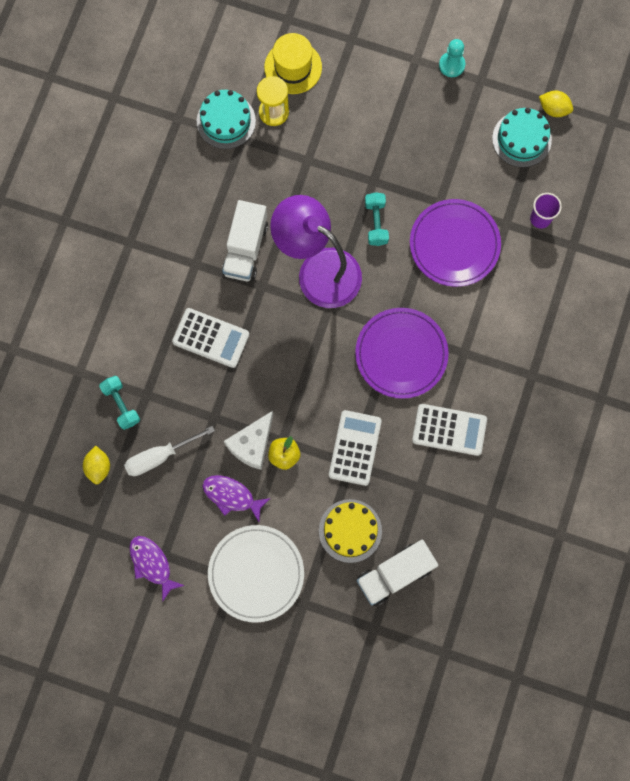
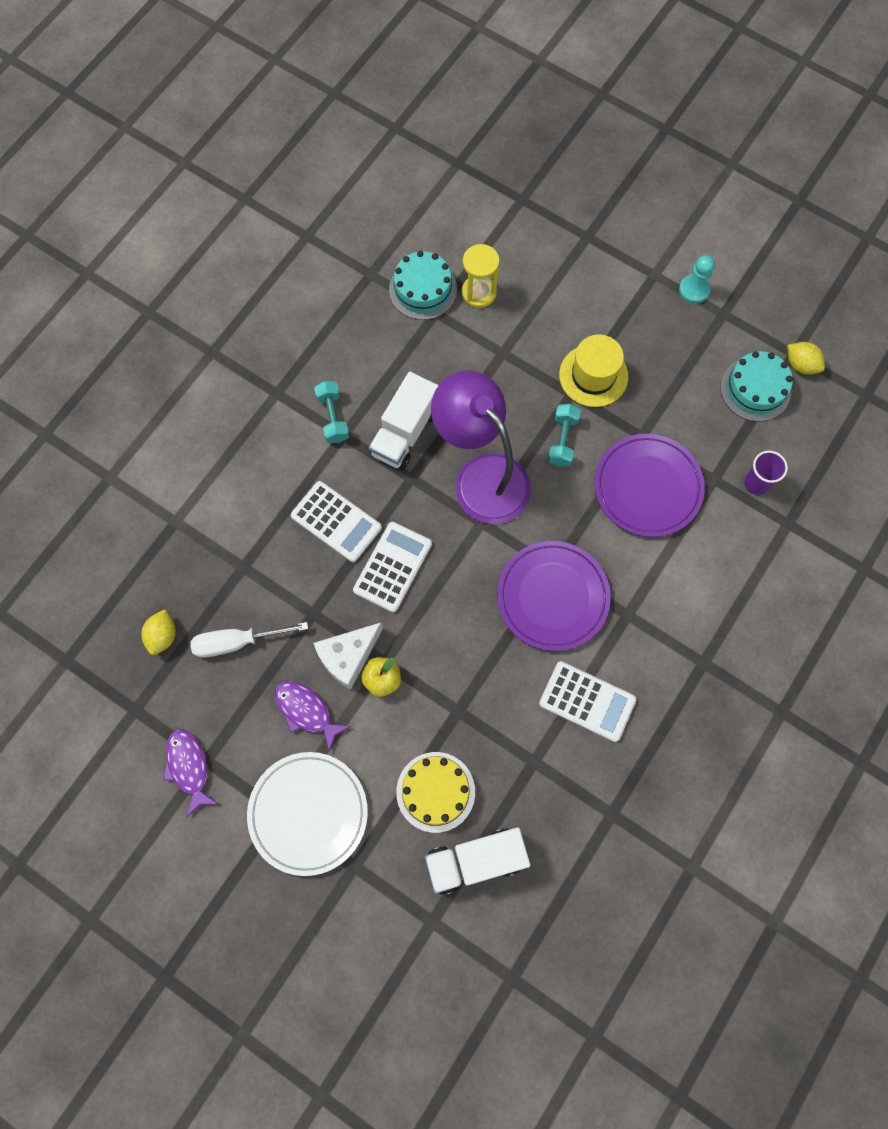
camera: 15 degrees right, 5 degrees down
turquoise dumbbell [99,376,140,430] -> turquoise dumbbell moved to [314,381,349,443]
yellow hat [264,33,322,94] -> yellow hat moved to [559,334,628,407]
white calculator [329,410,382,486] -> white calculator moved to [353,522,432,613]

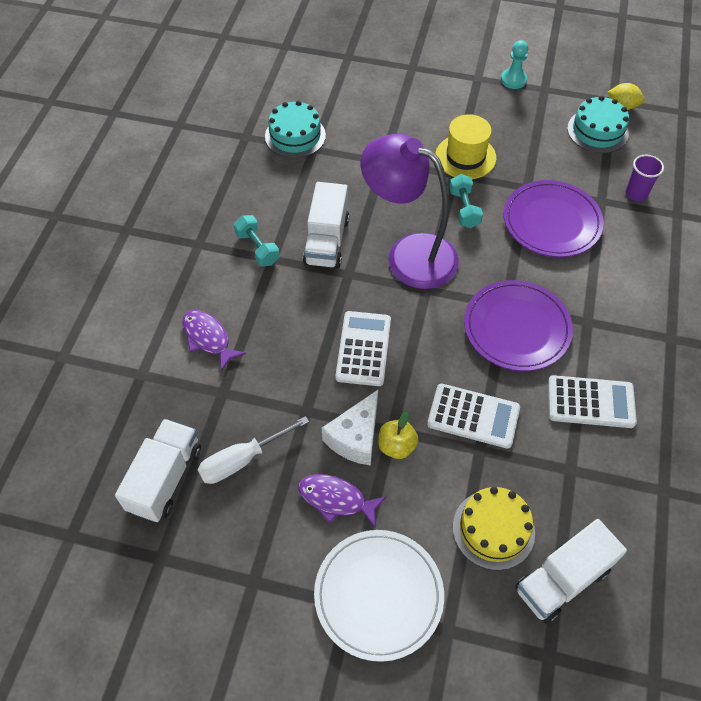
camera: 20 degrees left, 15 degrees down
yellow lemon [141,609,176,655] -> white truck [115,419,201,522]
purple fish [163,729,218,817] -> purple fish moved to [182,310,246,372]
white calculator [291,481,382,562] -> white calculator moved to [427,384,520,449]
yellow hourglass [462,244,500,308] -> none

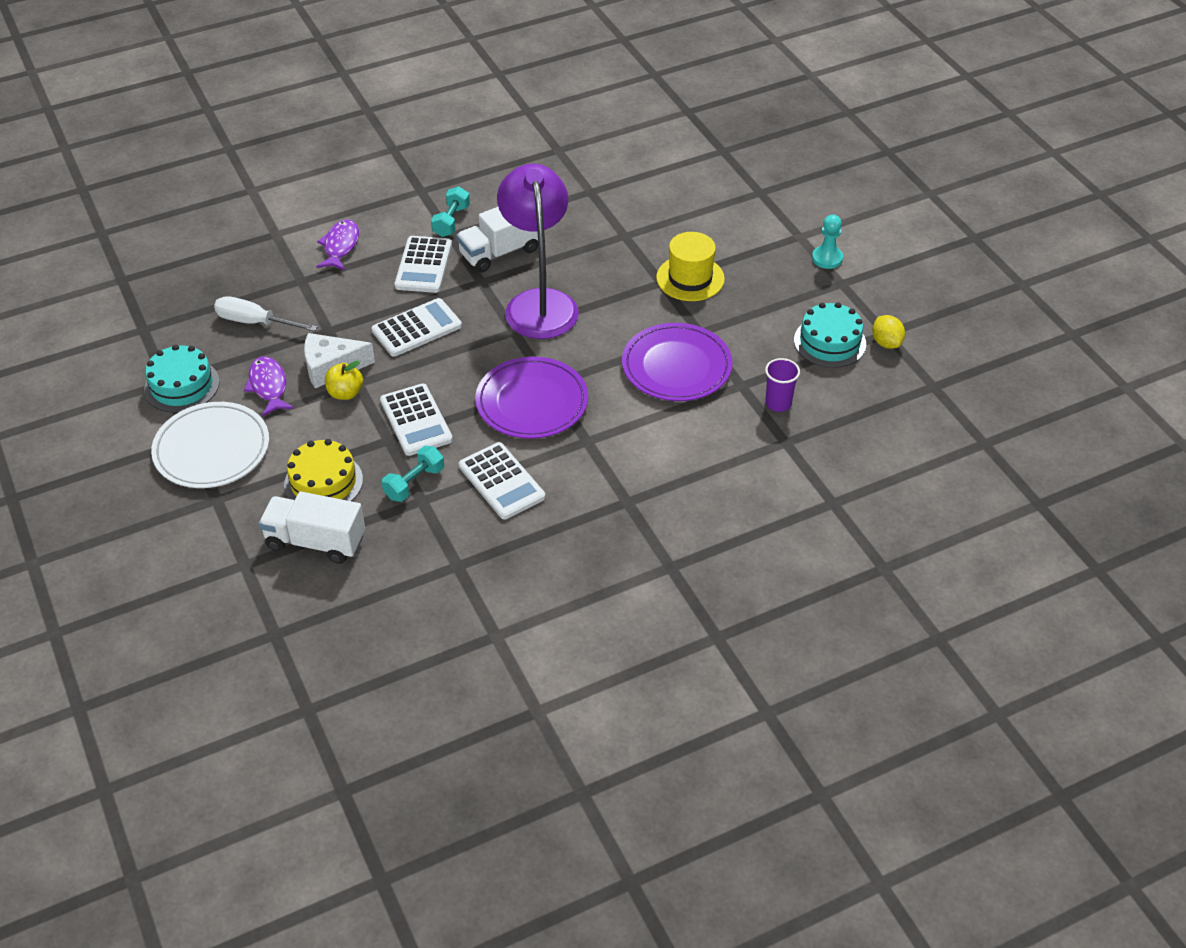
camera: 50 degrees right, 10 degrees down
white truck [115,419,201,522] -> none
turquoise cake [265,101,326,158] -> turquoise cake moved to [144,344,220,413]
turquoise dumbbell [449,174,483,228] -> turquoise dumbbell moved to [382,446,444,502]
none -> white calculator [395,236,452,293]

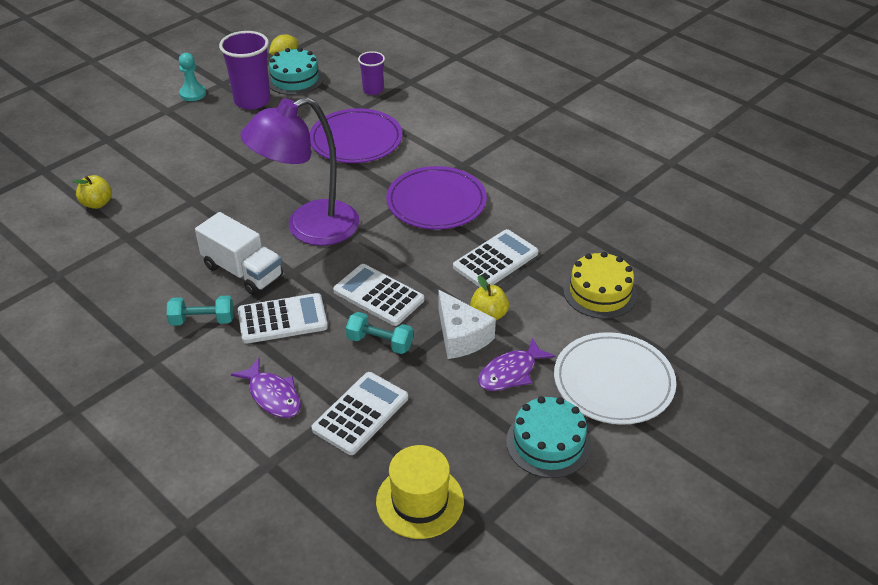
camera: 110 degrees left, 5 degrees down
white screwdriver [214,296,318,332] -> none
white truck [259,491,365,564] -> none
purple fish [316,219,359,270] -> purple fish turned 120 degrees counterclockwise [231,358,301,418]
turquoise dumbbell [382,446,444,502] -> turquoise dumbbell moved to [346,312,413,354]
white calculator [459,442,545,519] -> white calculator moved to [311,372,408,455]
yellow hat [656,232,725,301] -> yellow hat moved to [376,445,464,539]
none -> yellow apple [72,175,112,209]
none -> purple cup [219,31,270,110]

